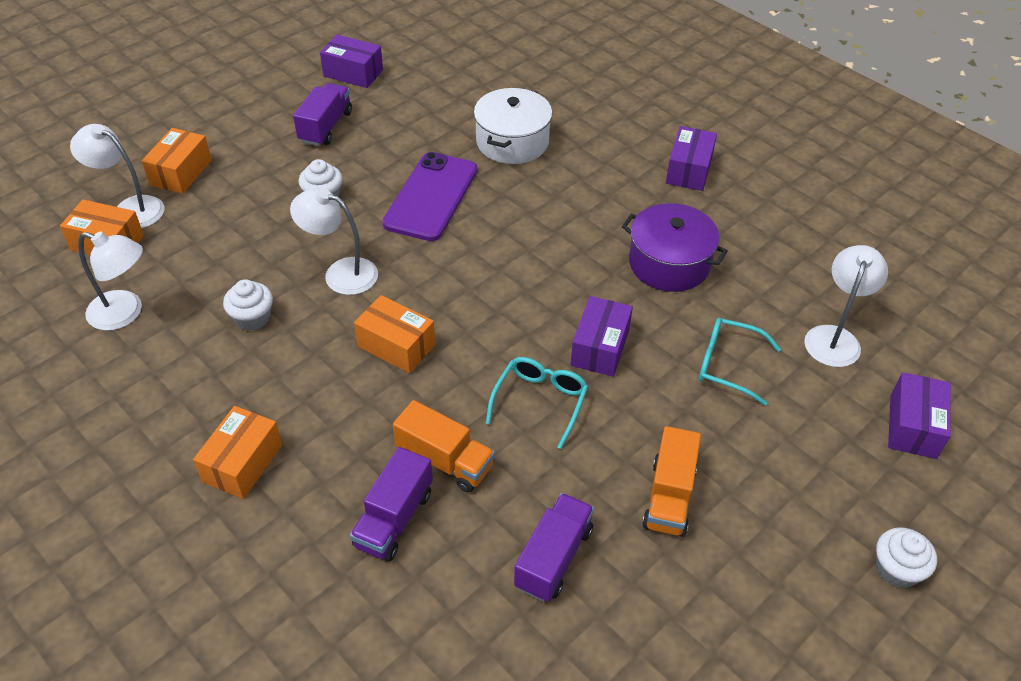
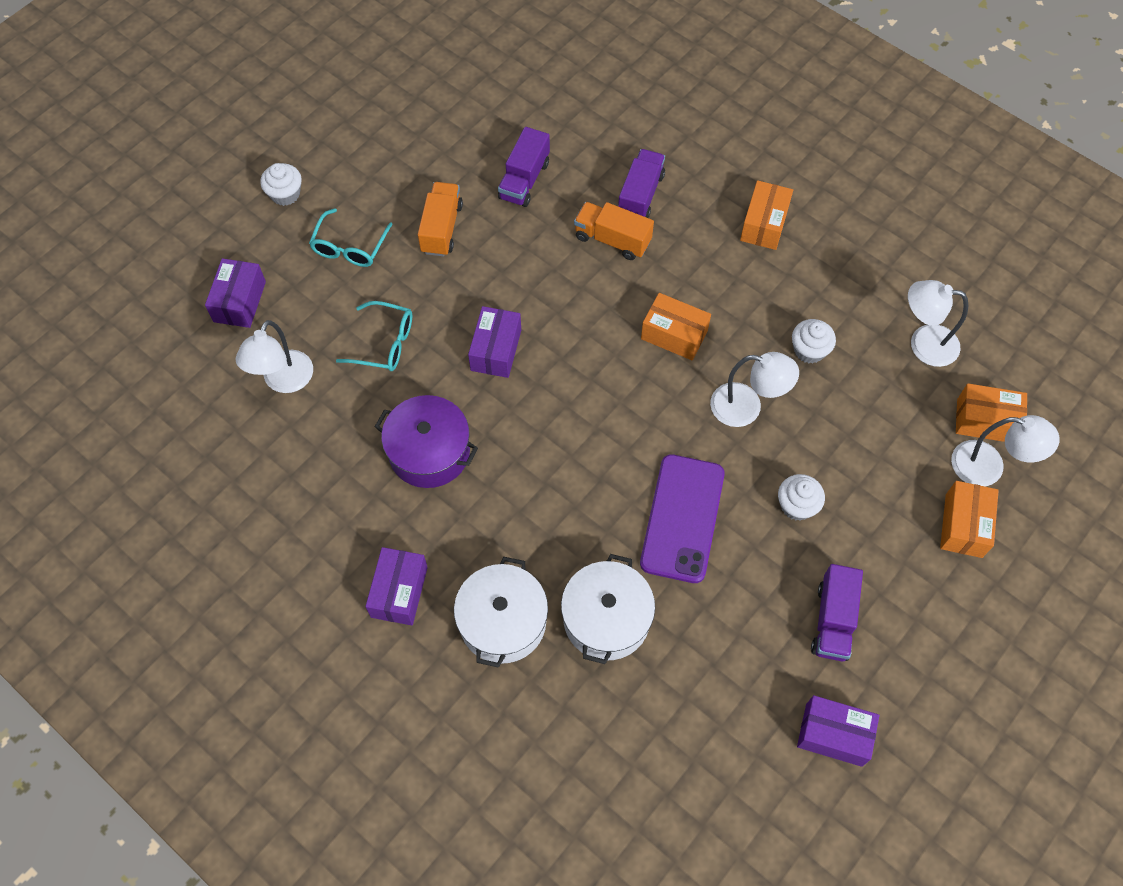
camera: 175 degrees right, 15 degrees up
turquoise glasses [486,357,588,449] -> turquoise glasses moved to [309,208,393,267]
none -> white pot [454,557,548,668]

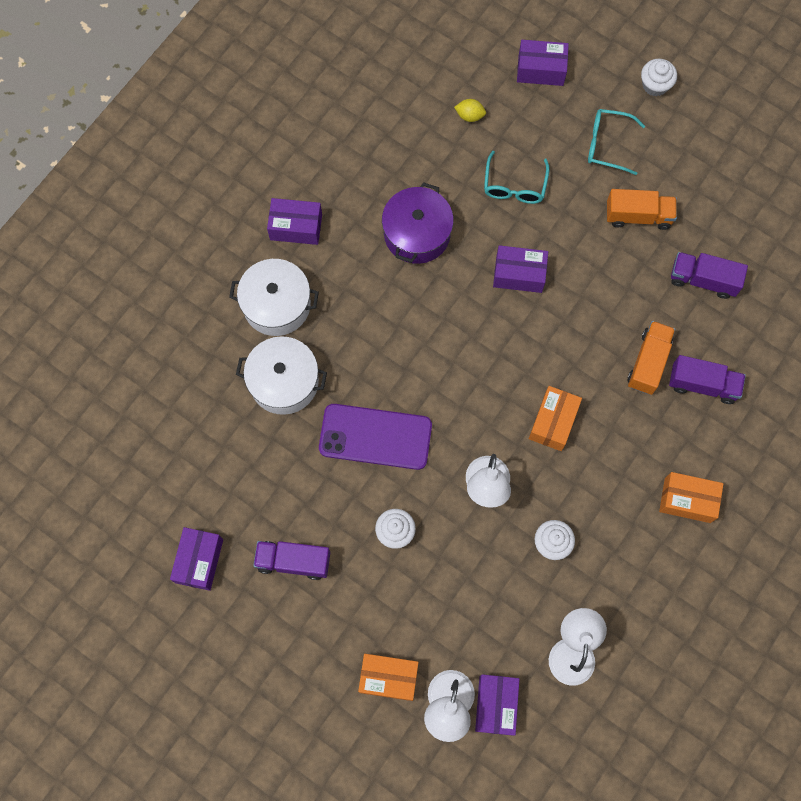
camera: 85 degrees right, 10 degrees up
white lamp [236,320,313,393] -> yellow lemon [454,99,486,122]
orange box [956,383,1027,442] -> purple box [475,674,519,736]

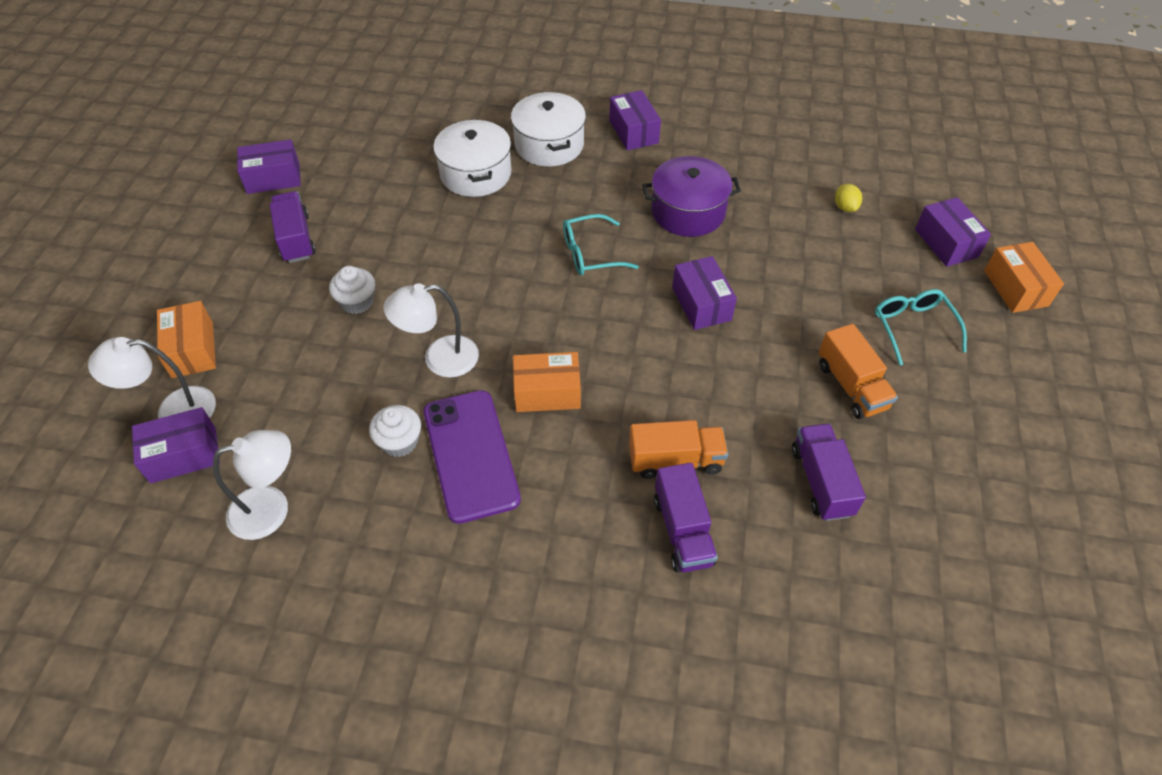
camera: 65 degrees right, 20 degrees down
purple phone [319,404,432,470] -> purple phone moved to [424,390,521,524]
turquoise glasses [484,151,549,204] -> turquoise glasses moved to [563,214,639,275]
white cupcake [641,59,677,97] -> none
orange box [659,472,723,523] -> orange box moved to [984,242,1064,313]

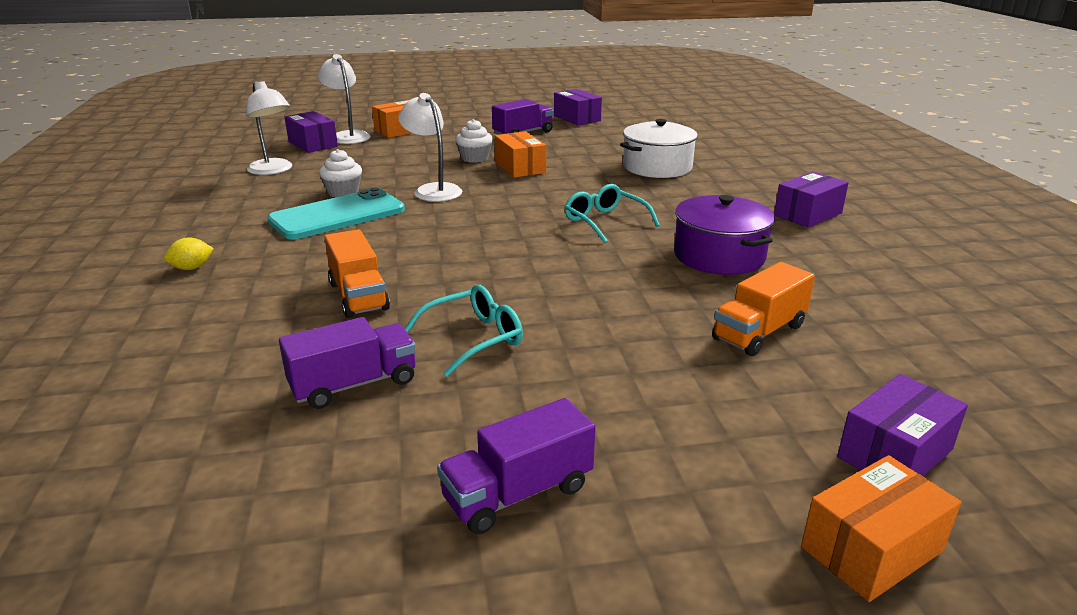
camera: 70 degrees right, 25 degrees down
purple phone [424,390,521,524] -> turquoise phone [268,188,405,240]
white pot [511,92,586,166] -> none
orange box [513,352,581,412] -> orange box moved to [495,131,546,178]
purple truck [654,463,718,573] -> purple truck moved to [437,398,595,534]
purple box [672,256,737,330] -> none
orange truck [819,324,898,419] -> orange truck moved to [712,262,815,356]
yellow lemon [835,184,862,212] -> yellow lemon moved to [164,238,214,270]
turquoise glasses [875,289,967,366] -> turquoise glasses moved to [404,285,523,377]

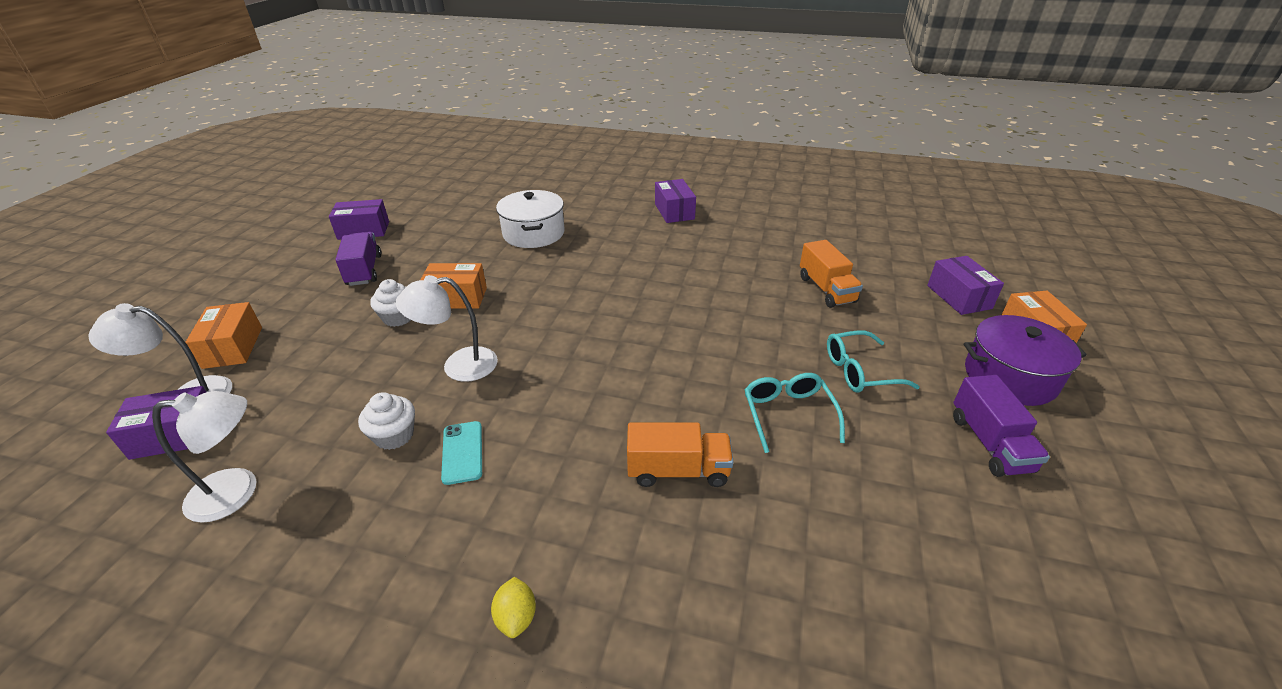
camera: 65 degrees left, 10 degrees up
turquoise phone [268,188,405,240] -> turquoise phone [441,421,482,485], size x0.50
purple truck [279,317,416,409] -> none
turquoise glasses [565,184,660,243] -> turquoise glasses moved to [827,331,920,393]
purple pot [674,195,775,275] -> purple pot moved to [964,315,1087,406]

